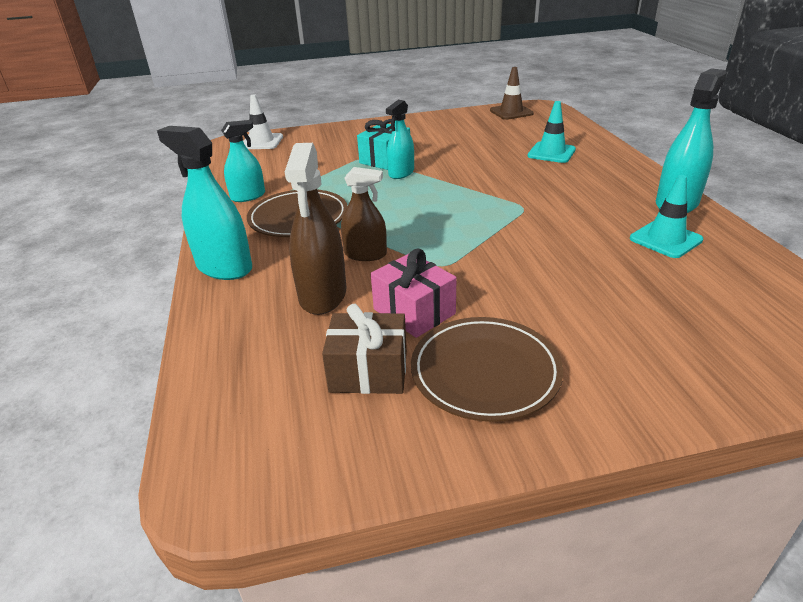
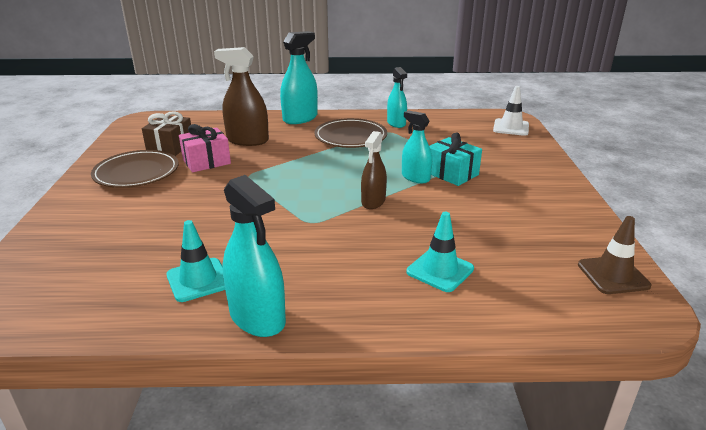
camera: 100 degrees right, 5 degrees down
brown spray bottle [341,167,387,261] -> brown spray bottle moved to [361,131,387,209]

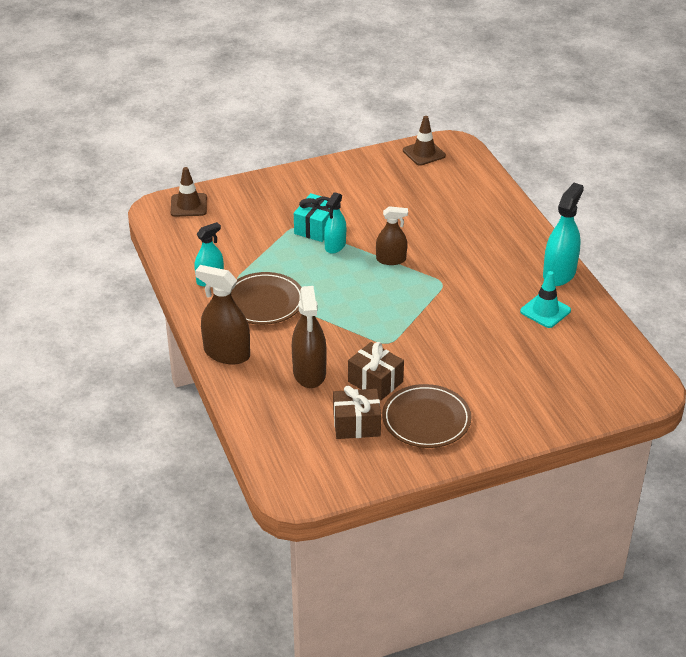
camera: 110 degrees left, 10 degrees up
pink gift [179,124,231,172] -> brown gift [348,342,404,401]
turquoise spray bottle [280,31,318,124] -> brown spray bottle [195,265,250,365]
turquoise traffic cone [407,212,474,292] -> none
white traffic cone [493,86,529,136] -> brown traffic cone [171,167,207,217]

